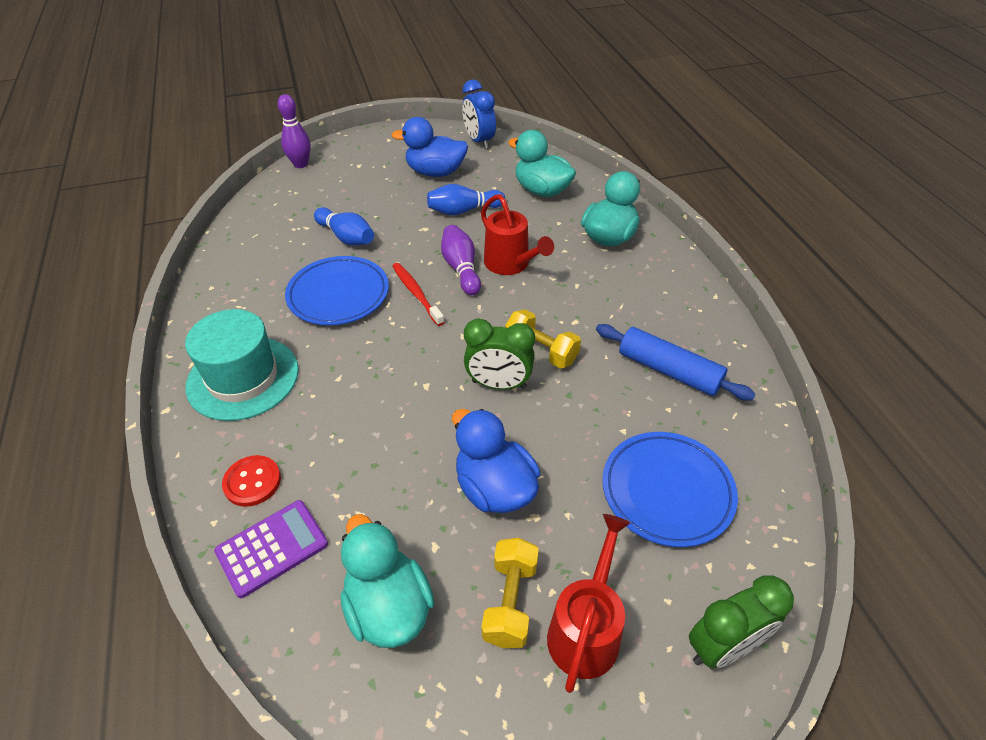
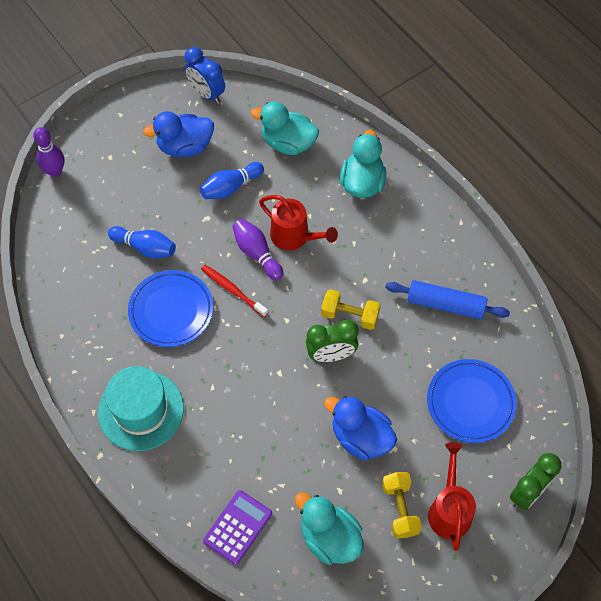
camera: 20 degrees left, 15 degrees up
red button [222,455,281,507] -> none

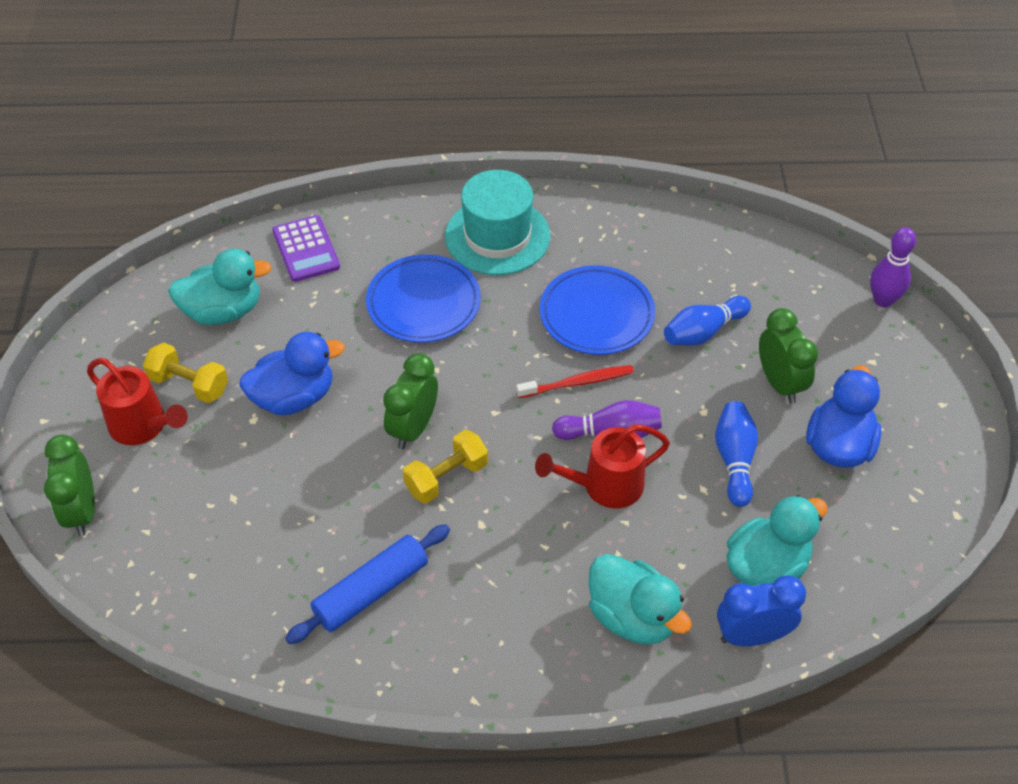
camera: 125 degrees right, 10 degrees down
blue clock [185,47,225,104] -> blue clock moved to [717,576,806,646]
blue plate [427,359,517,443] -> blue plate moved to [366,254,481,342]
none -> green clock [759,308,818,404]

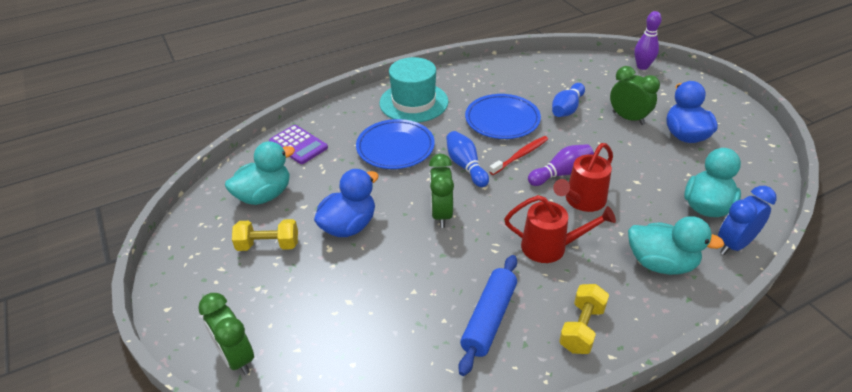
camera: 25 degrees left, 10 degrees down
red watering can [87,358,188,445] -> red watering can moved to [504,195,616,263]
yellow dumbbell [403,430,488,503] -> yellow dumbbell moved to [559,284,609,354]
blue bowling pin [715,401,758,507] -> blue bowling pin moved to [446,131,489,187]

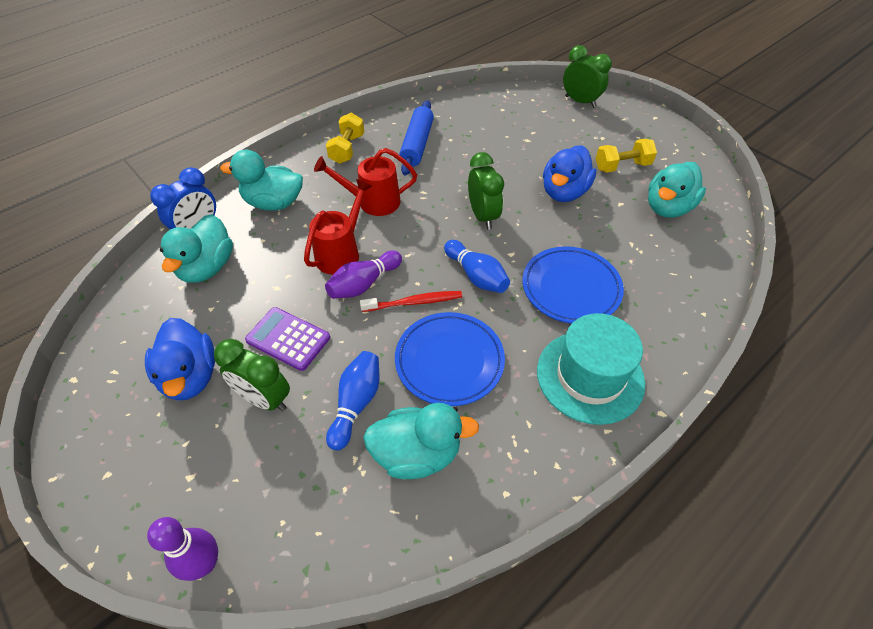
camera: 165 degrees right, 10 degrees up
purple calculator [269,125,328,164] -> purple calculator moved to [245,307,330,371]
red toothbrush [489,136,548,175] -> red toothbrush turned 135 degrees counterclockwise [360,291,462,312]
none -> turquoise duck [363,403,479,479]

